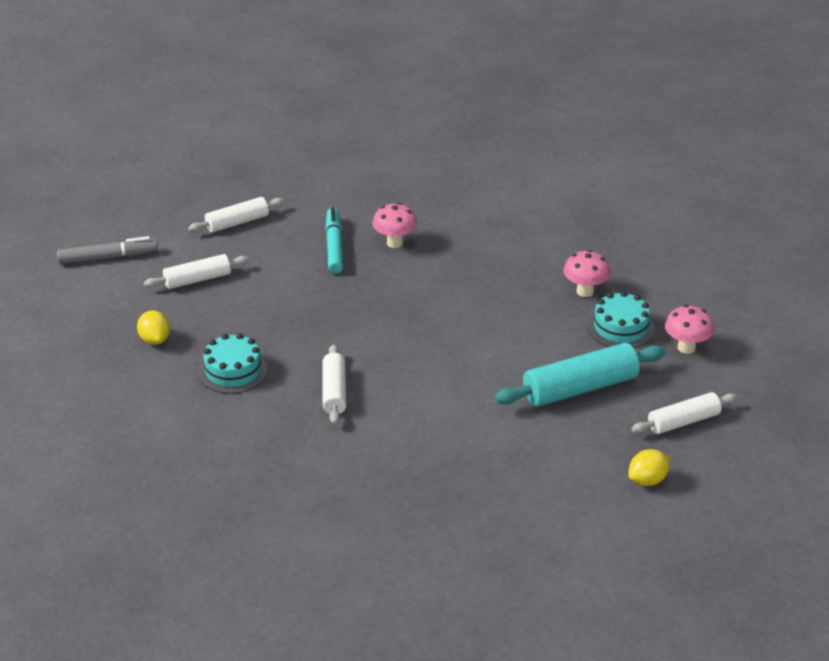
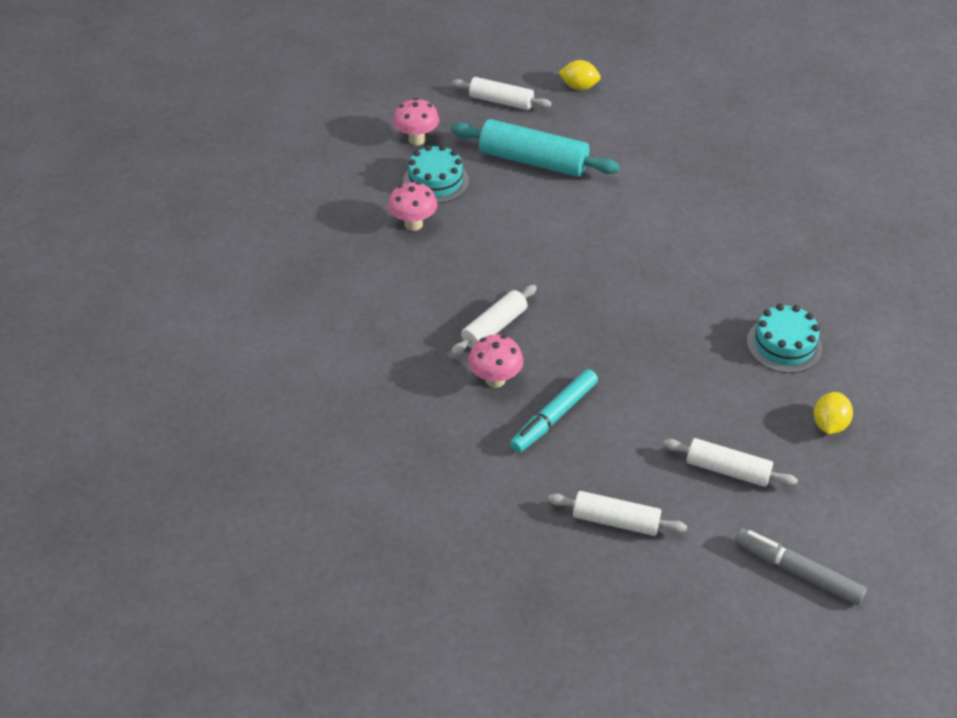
camera: 135 degrees left, 10 degrees up
white rolling pin [322,344,346,425] -> white rolling pin moved to [451,285,537,356]

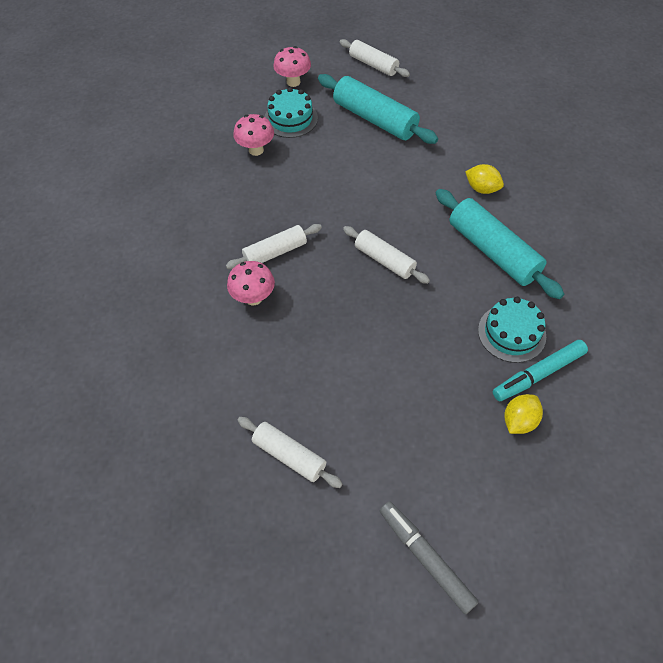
camera: 20 degrees right, 10 degrees up
turquoise marker [510,369,598,453] -> turquoise marker moved to [493,340,588,401]
yellow lemon [558,60,601,90] -> yellow lemon moved to [465,164,504,194]
white rolling pin [663,438,798,487] -> white rolling pin moved to [343,226,430,284]
none -> turquoise rolling pin [436,189,564,299]

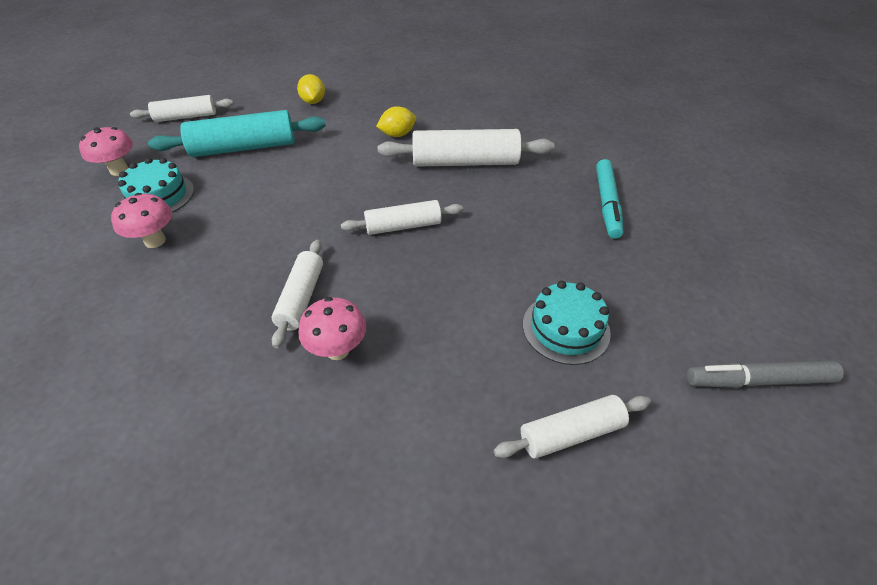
camera: 55 degrees left, 10 degrees down
turquoise rolling pin [436,189,564,299] -> white rolling pin [378,129,554,167]
turquoise cake [478,297,546,363] -> turquoise cake moved to [523,281,611,365]
yellow lemon [504,394,543,434] -> yellow lemon moved to [297,74,325,104]

